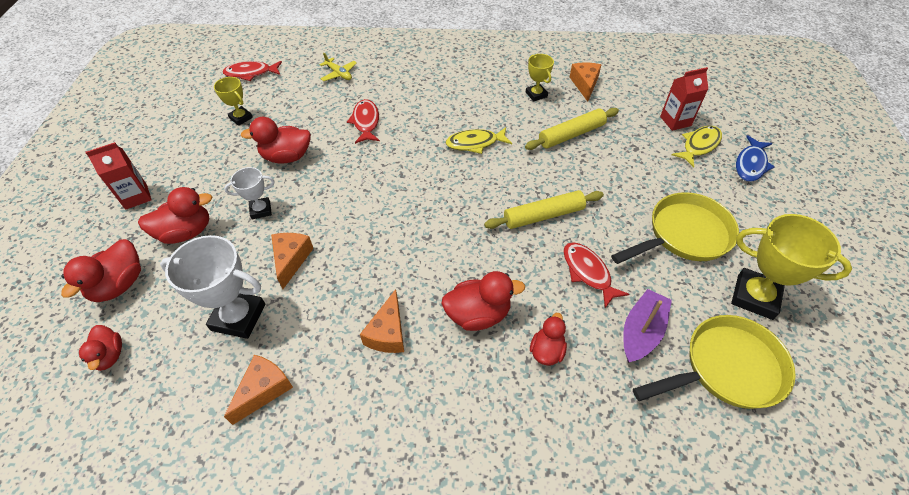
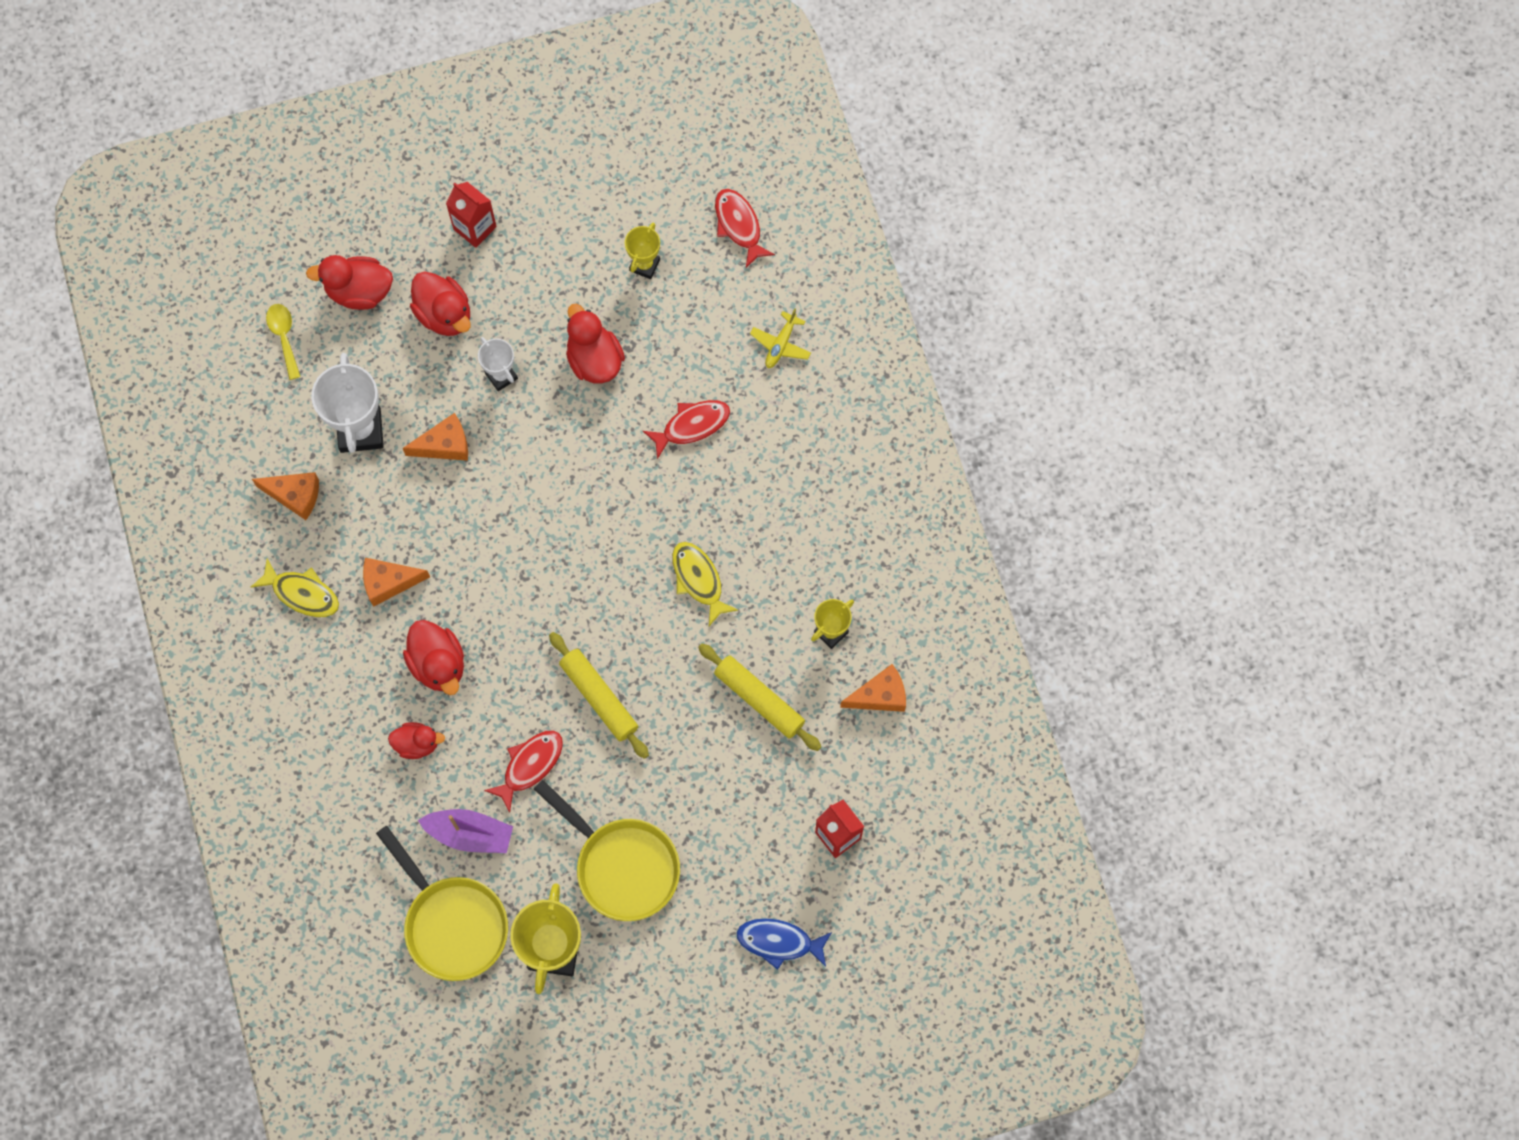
camera: 70 degrees right, 20 degrees up
red duck [79,325,122,371] -> yellow spoon [266,304,301,380]
yellow fish [671,126,722,168] -> yellow fish moved to [251,559,339,617]

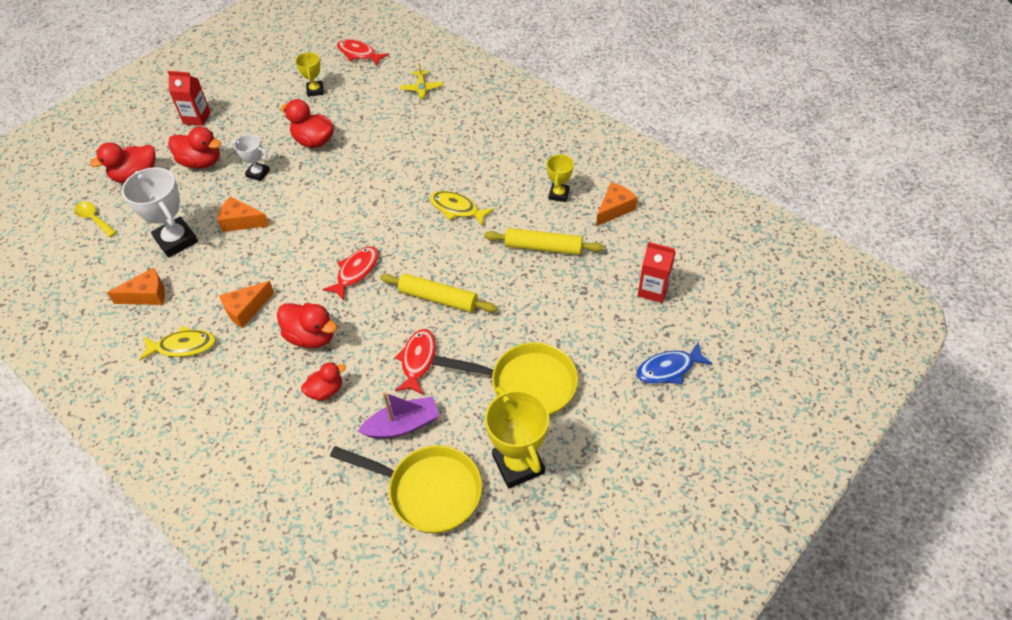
camera: 30 degrees left, 20 degrees down
orange cheese [403,413,468,461] -> orange cheese turned 120 degrees counterclockwise [217,196,269,232]
red fish [643,400,730,460] -> red fish moved to [322,246,379,301]

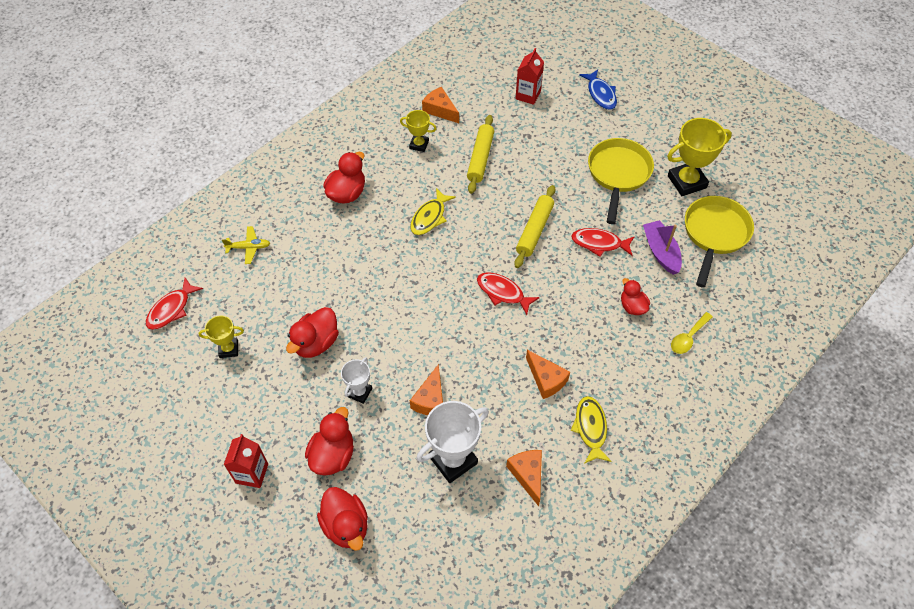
camera: 90 degrees left, 5 degrees up
yellow spoon [74,202,117,237] -> yellow spoon moved to [671,312,713,354]
red duck [277,303,337,348] -> red duck moved to [323,152,365,204]

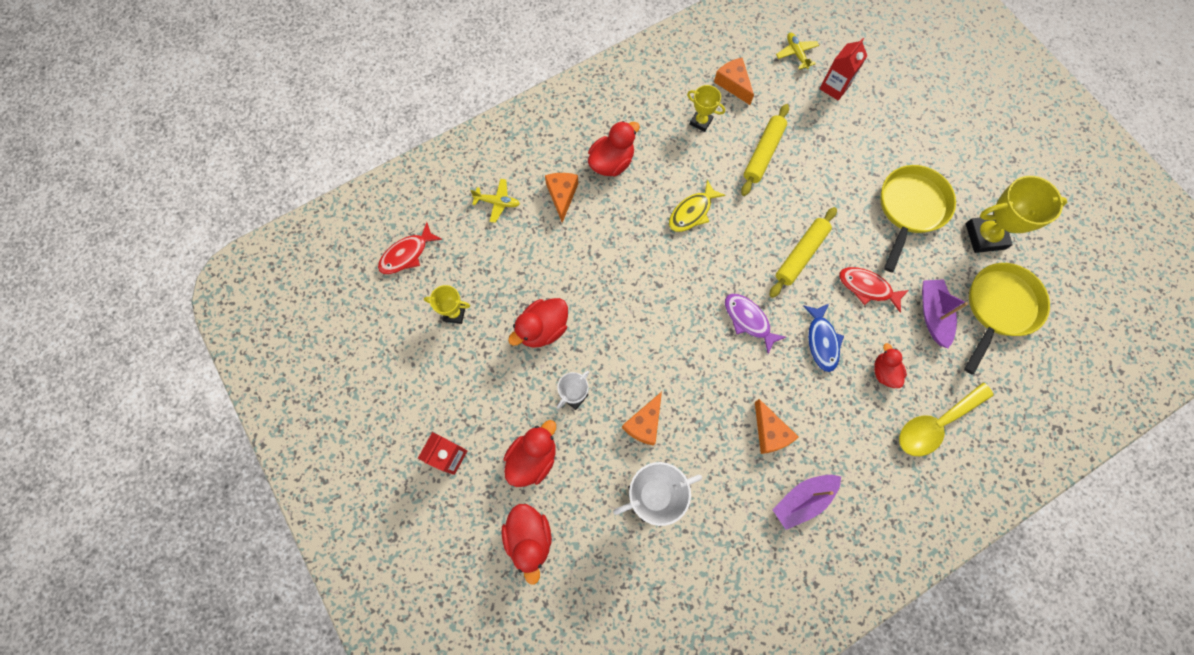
camera: 15 degrees right, 15 degrees up
red fish [477,272,540,315] -> purple fish [725,294,786,354]
orange cheese [506,450,542,506] -> orange cheese moved to [545,173,578,223]
yellow fish [571,396,612,464] -> purple boat [772,475,841,530]
blue fish [579,70,617,110] -> blue fish moved to [803,304,844,372]
yellow spoon [671,312,713,354] -> yellow spoon [899,383,994,456], size x1.70
none -> yellow plane [776,33,819,70]

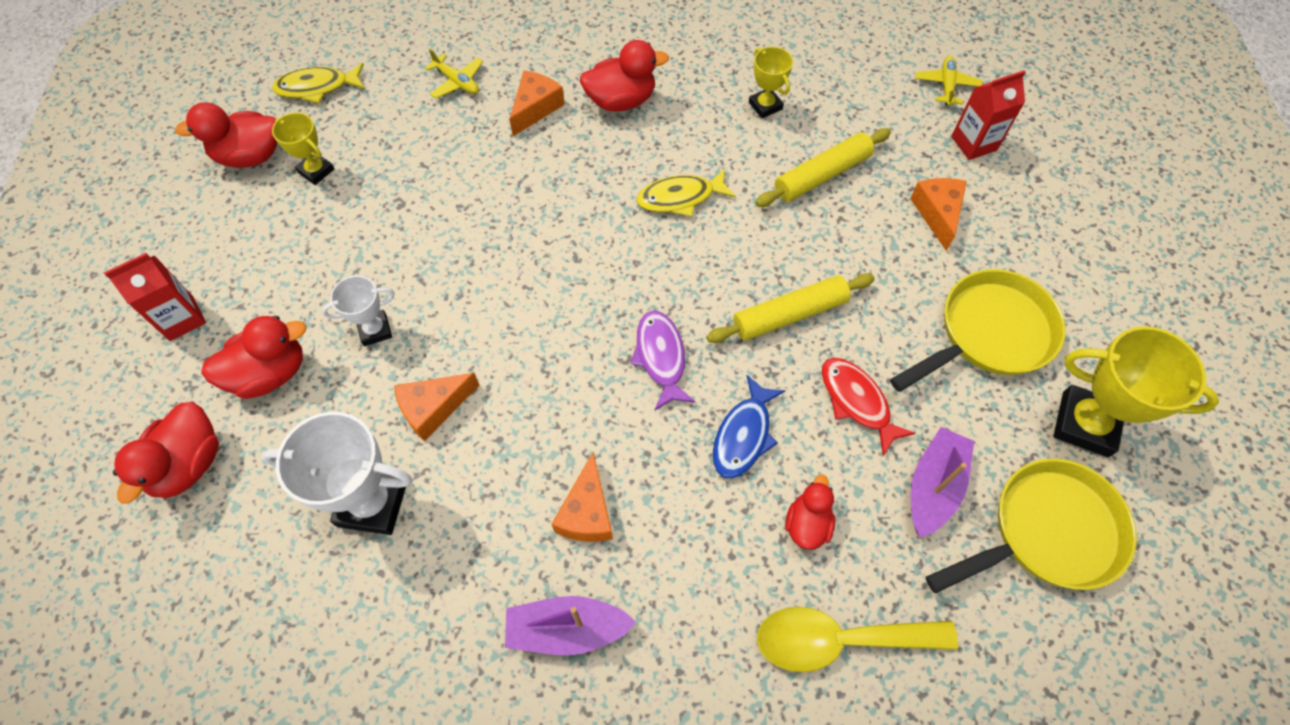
camera: 30 degrees right, 10 degrees down
red fish [378,222,442,274] -> yellow fish [272,63,365,103]
red duck [508,298,568,348] -> red duck moved to [175,102,277,168]
orange cheese [714,58,754,105] -> orange cheese moved to [910,178,967,251]

